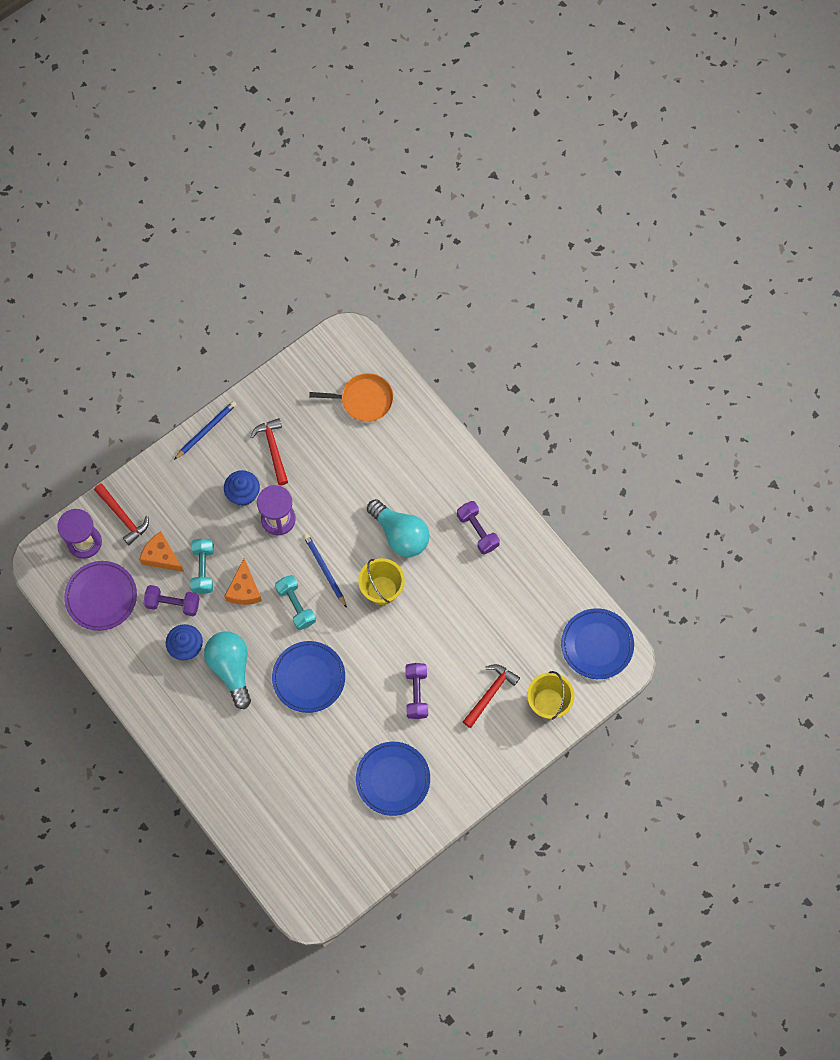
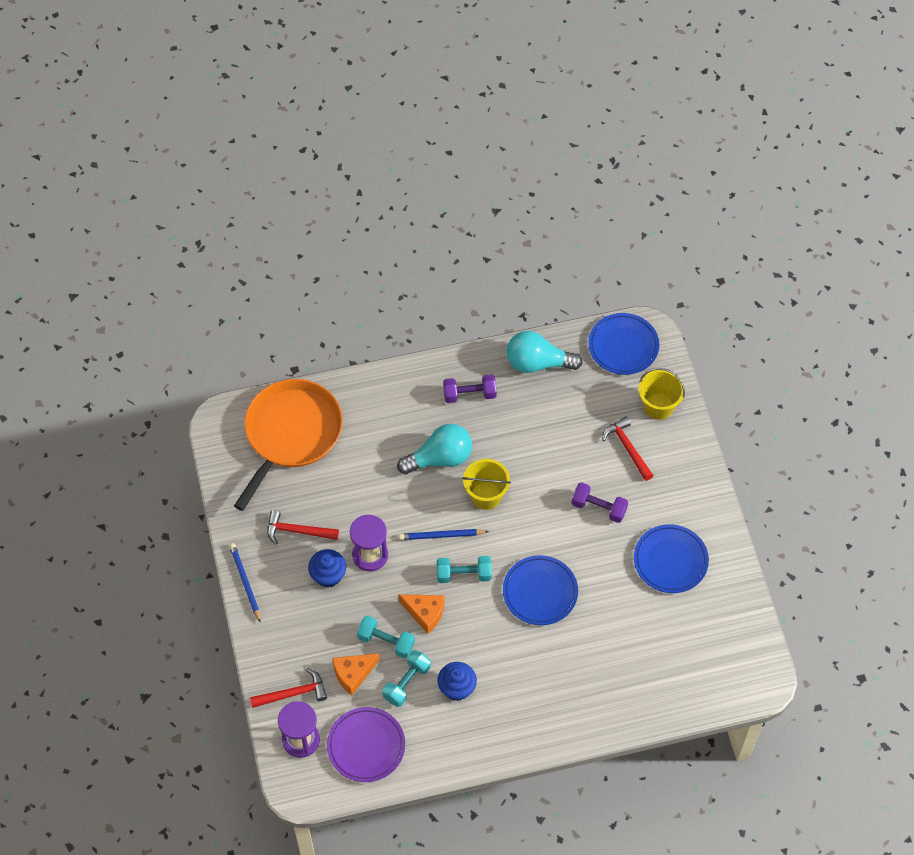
camera: 65 degrees left, 10 degrees down
purple dumbbell [143,585,199,616] -> turquoise dumbbell [383,650,431,707]
turquoise light bulb [204,631,251,709] -> turquoise light bulb moved to [507,331,583,373]
orange pan [309,373,394,422] -> orange pan [234,379,343,511], size x1.82

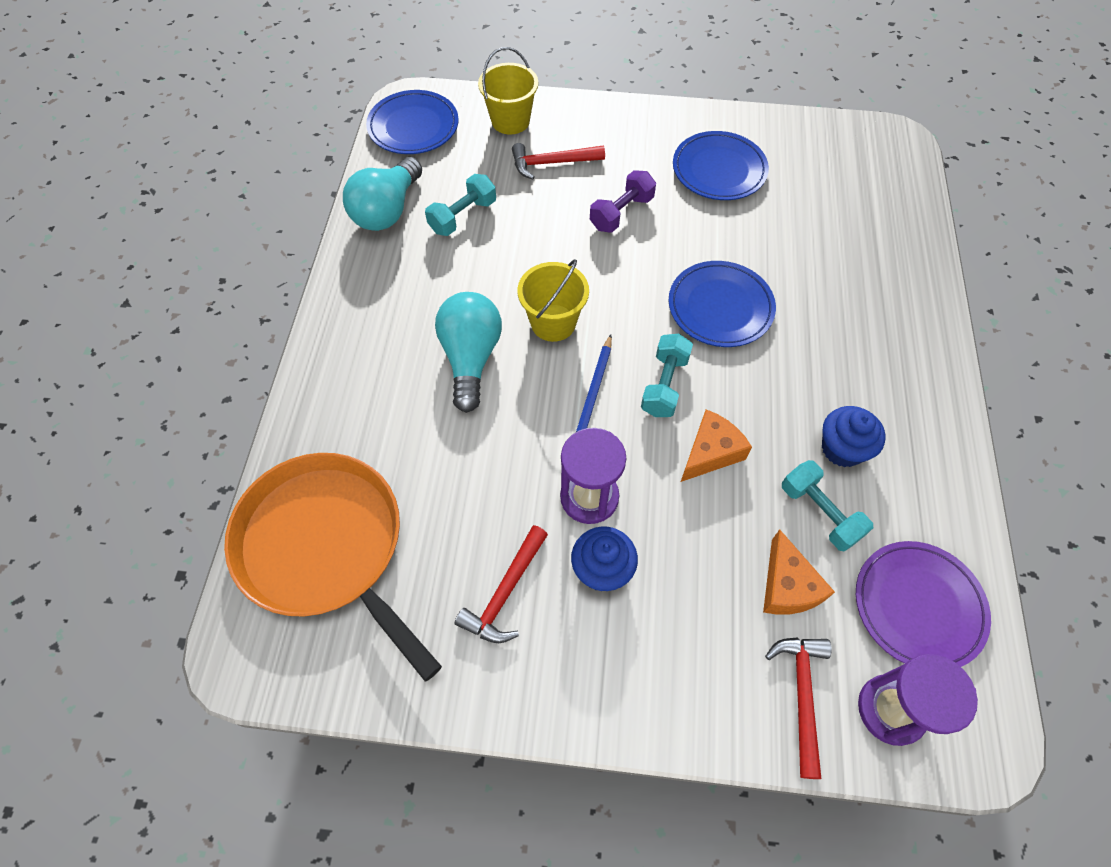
camera: 70 degrees left, 0 degrees up
blue pencil [229,543,261,623] -> none
turquoise dumbbell [357,616,415,658] -> turquoise dumbbell moved to [425,174,496,236]
purple dumbbell [443,374,497,403] -> none

